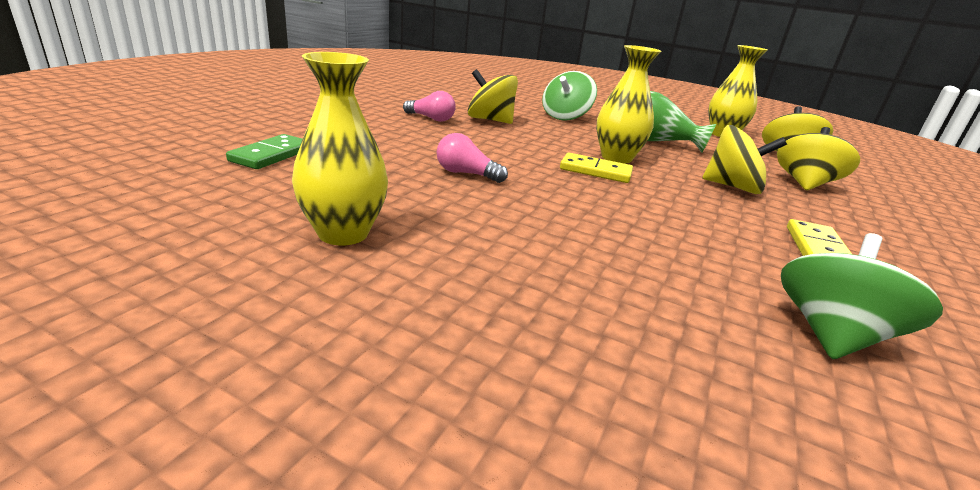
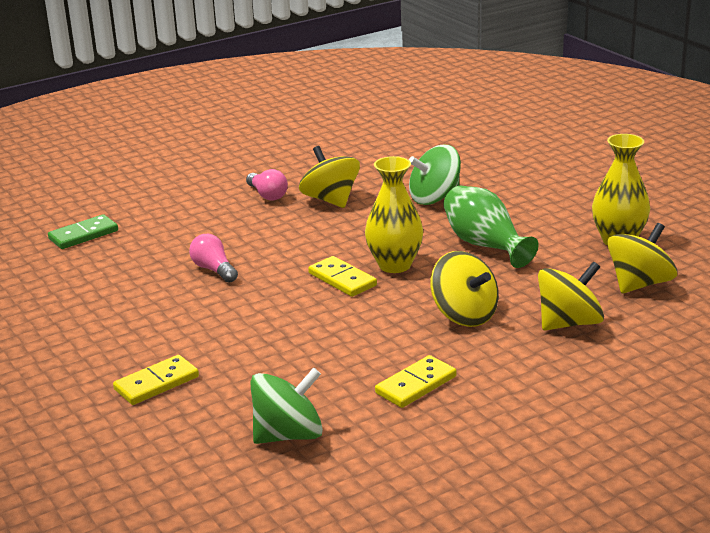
camera: 35 degrees right, 0 degrees up
yellow vase [292,52,388,245] -> none
none -> yellow domino [113,355,199,405]

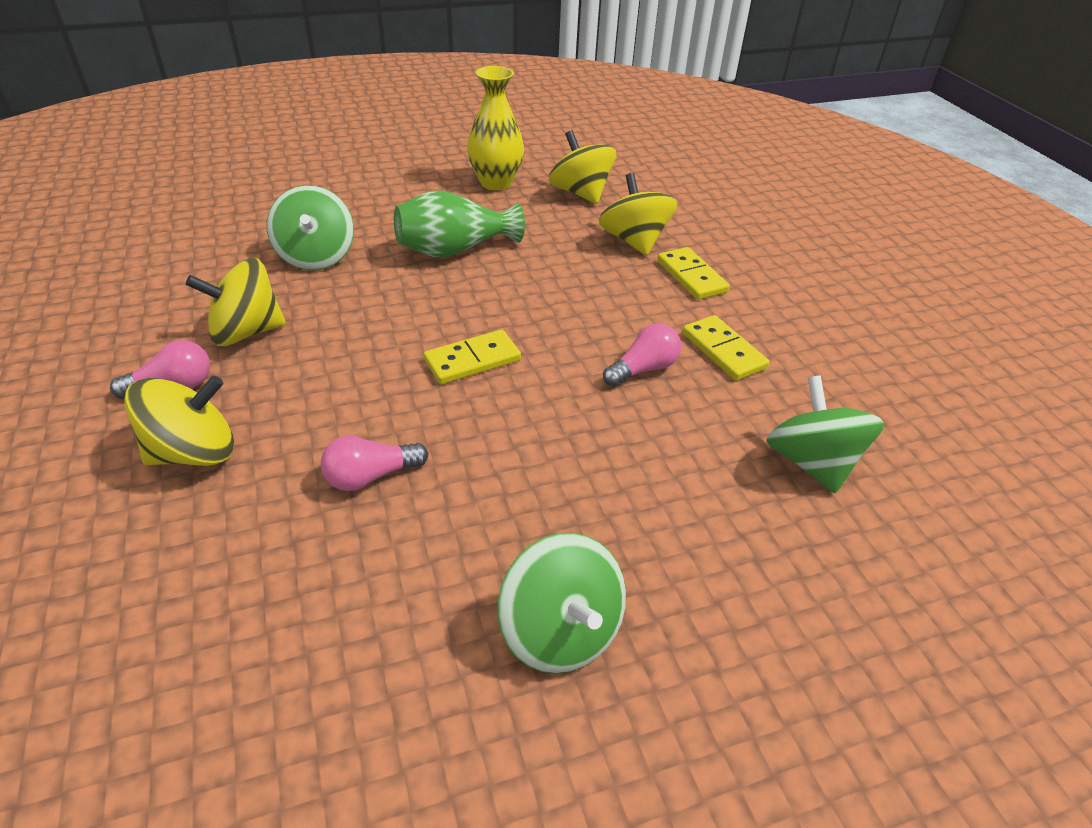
camera: 80 degrees left, 15 degrees up
green domino [48,214,118,249] -> none
yellow domino [113,355,199,405] -> yellow domino moved to [657,247,730,300]
yellow vase [365,156,423,273] -> none
yellow spinning top [430,251,499,327] -> yellow spinning top moved to [124,376,234,466]
none -> green spinning top [497,533,626,674]
none -> pink light bulb [603,323,681,387]

